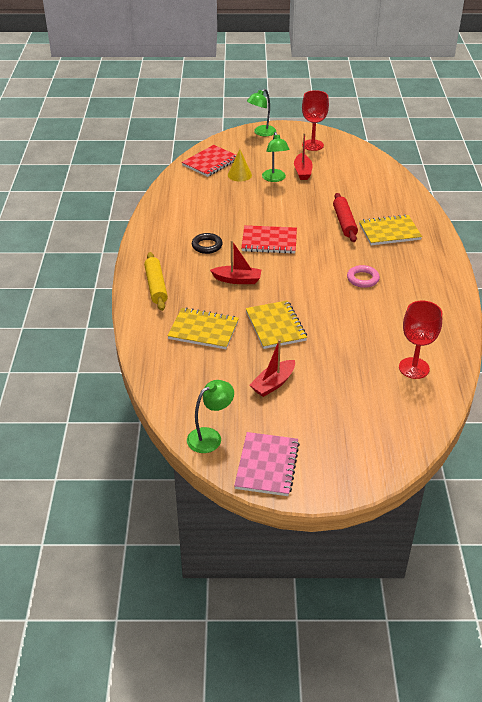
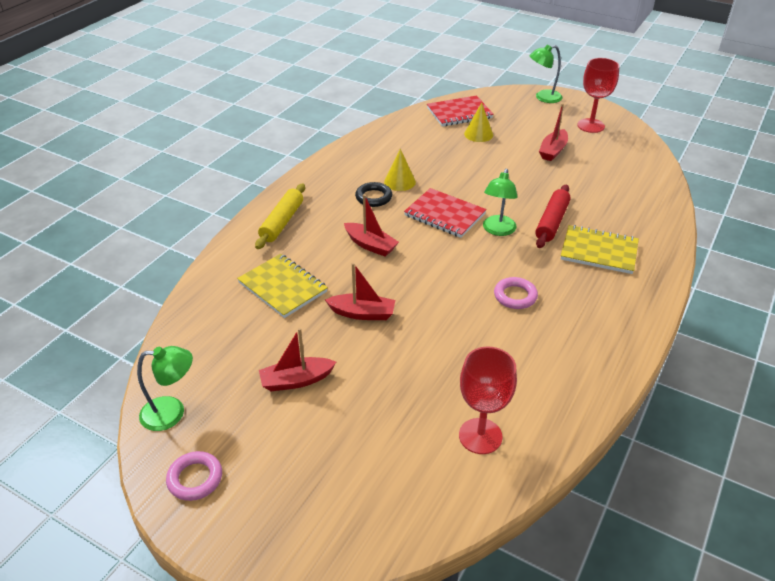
camera: 30 degrees right, 0 degrees up
pink notebook [234,432,300,496] -> pink ring [166,451,222,501]
yellow notebook [246,300,307,349] -> red boat [325,263,395,320]
green lamp [262,132,290,182] -> green lamp moved to [483,168,518,236]
none -> yellow cone [384,149,416,191]

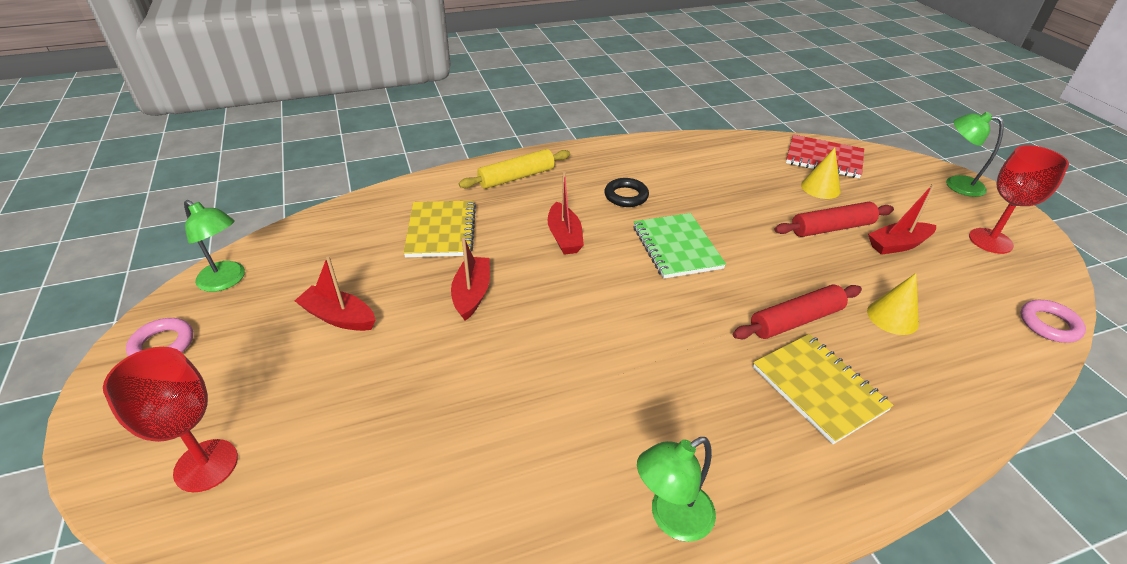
camera: 40 degrees right, 0 degrees up
red boat [325,263,395,320] -> red boat turned 135 degrees counterclockwise [451,237,490,321]
yellow cone [384,149,416,191] -> yellow cone moved to [867,273,919,335]
red notebook [404,188,487,238] -> green notebook [633,213,726,279]
red goblet [459,346,517,454] -> red goblet moved to [103,347,238,492]
green lamp [483,168,518,236] -> green lamp moved to [637,437,716,542]
pink ring [494,277,538,309] -> pink ring moved to [1020,300,1086,343]
none -> red rolling pin [775,202,894,237]

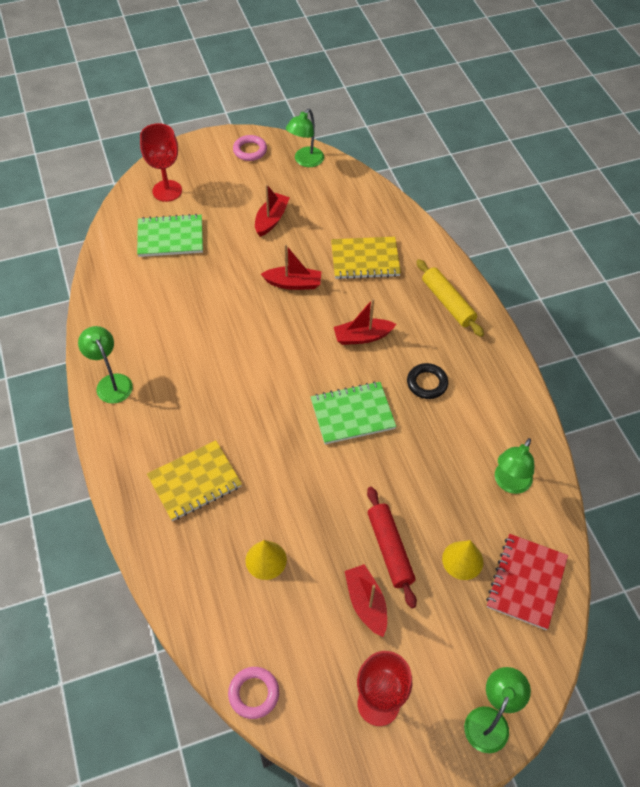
camera: 90 degrees right, 15 degrees up
red rolling pin [733,285,862,339] -> none
none -> green notebook [137,214,203,257]
none -> green lamp [495,438,534,494]

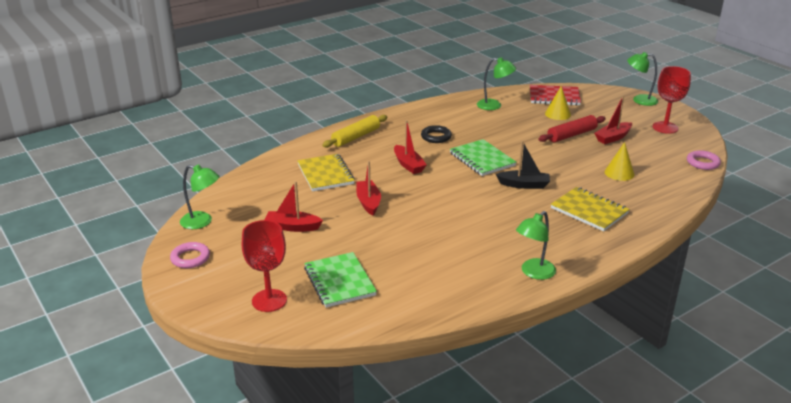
camera: 105 degrees left, 25 degrees down
none -> black boat [496,141,550,189]

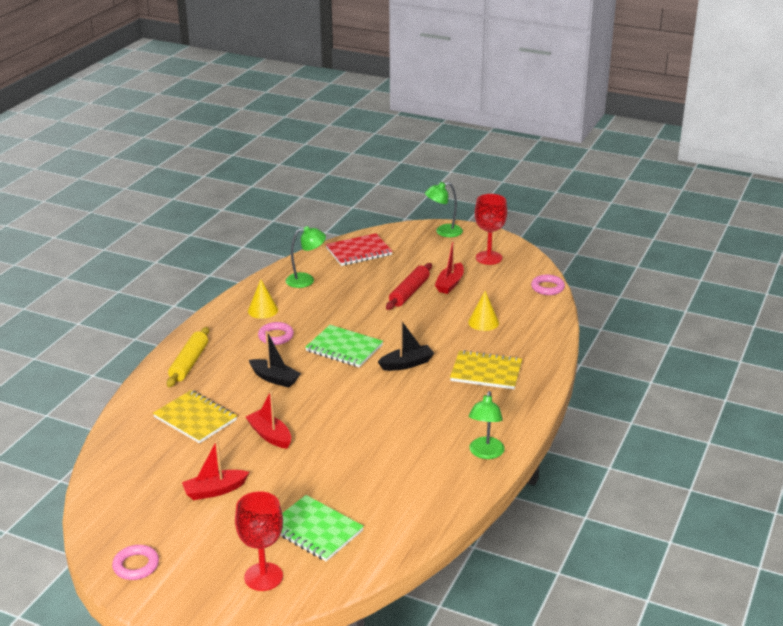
camera: 30 degrees left, 0 degrees up
green lamp [180,165,219,229] -> none
red boat [394,120,427,174] -> black boat [249,331,301,388]
black ring [421,125,452,143] -> pink ring [258,322,294,345]
yellow cone [545,86,571,120] -> yellow cone moved to [248,279,278,319]

